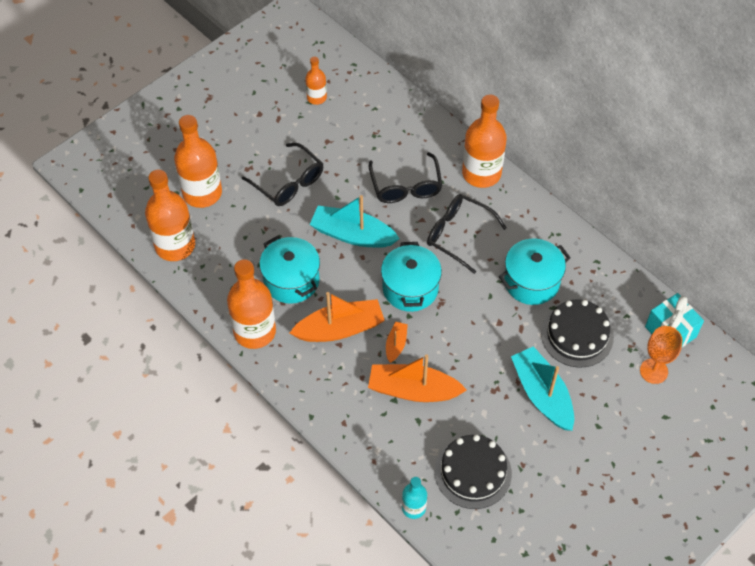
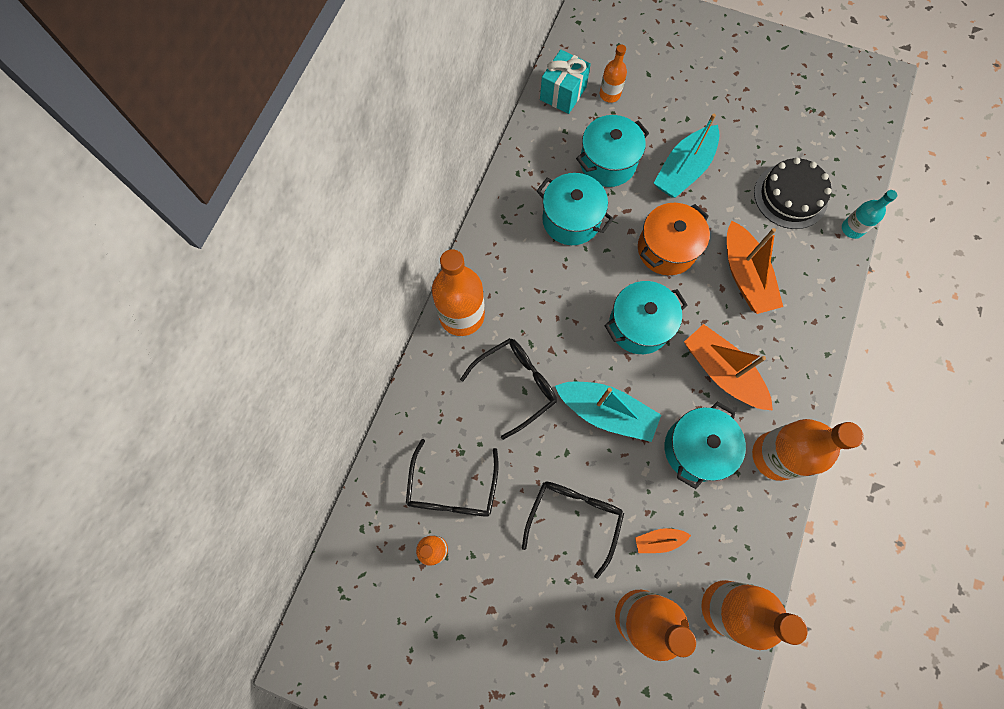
camera: 115 degrees left, 15 degrees up
turquoise boat [310,195,400,248] -> turquoise boat turned 60 degrees counterclockwise [555,382,661,442]
orange boat [386,322,408,363] -> orange boat moved to [635,528,691,553]
black glasses [427,194,507,274] -> black glasses moved to [406,439,499,517]
black cake [541,299,614,368] -> turquoise pot [576,115,649,187]
orange goblet [640,326,683,384] -> orange bottle [600,44,627,103]
none -> orange pot [638,203,710,275]

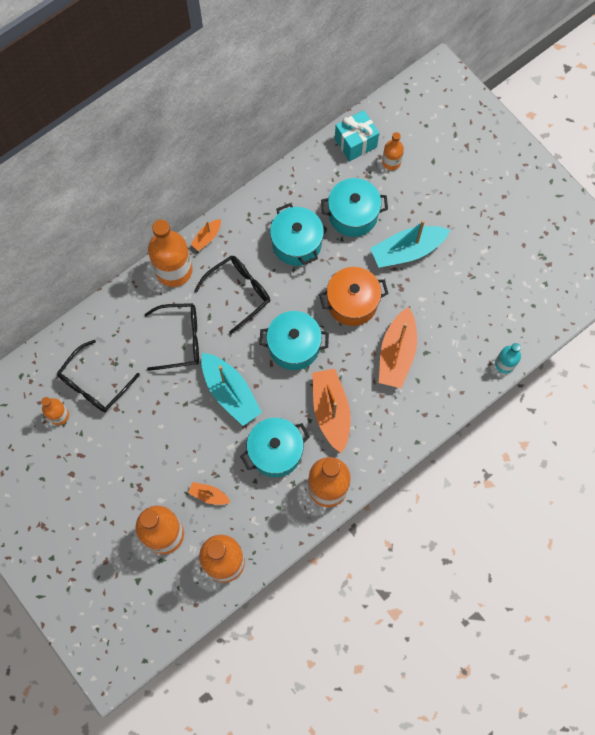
camera: 30 degrees right, 0 degrees up
black glasses [522,482,624,579] -> black glasses moved to [194,256,270,334]
black cake [754,158,831,229] -> none
none -> orange boat [191,219,221,251]

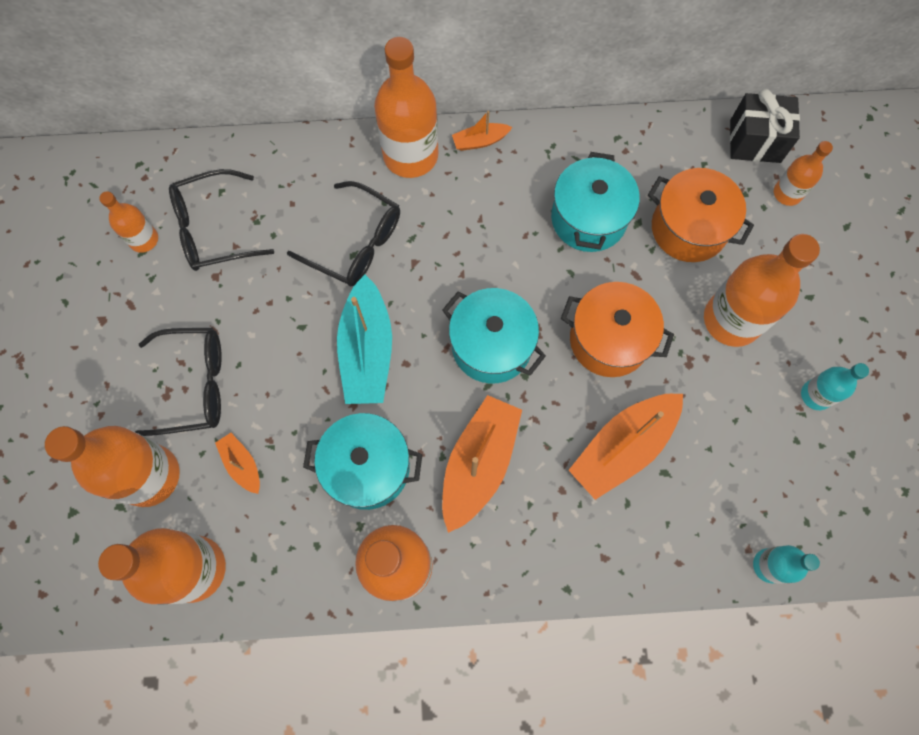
camera: 35 degrees right, 0 degrees up
black glasses [194,256,270,334] -> black glasses moved to [135,328,222,436]
turquoise pot [321,178,388,237] -> orange pot [648,168,754,262]
turquoise gift [335,110,379,161] -> black gift [730,89,800,163]
turquoise boat [370,220,450,268] -> orange bottle [704,234,820,347]
none -> turquoise bottle [801,363,869,410]

